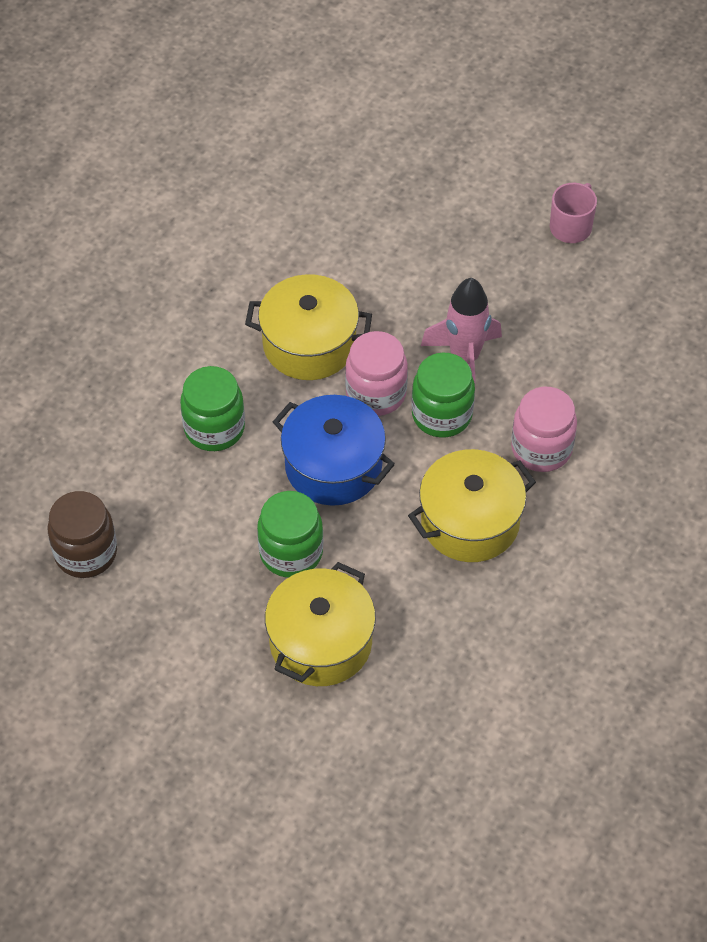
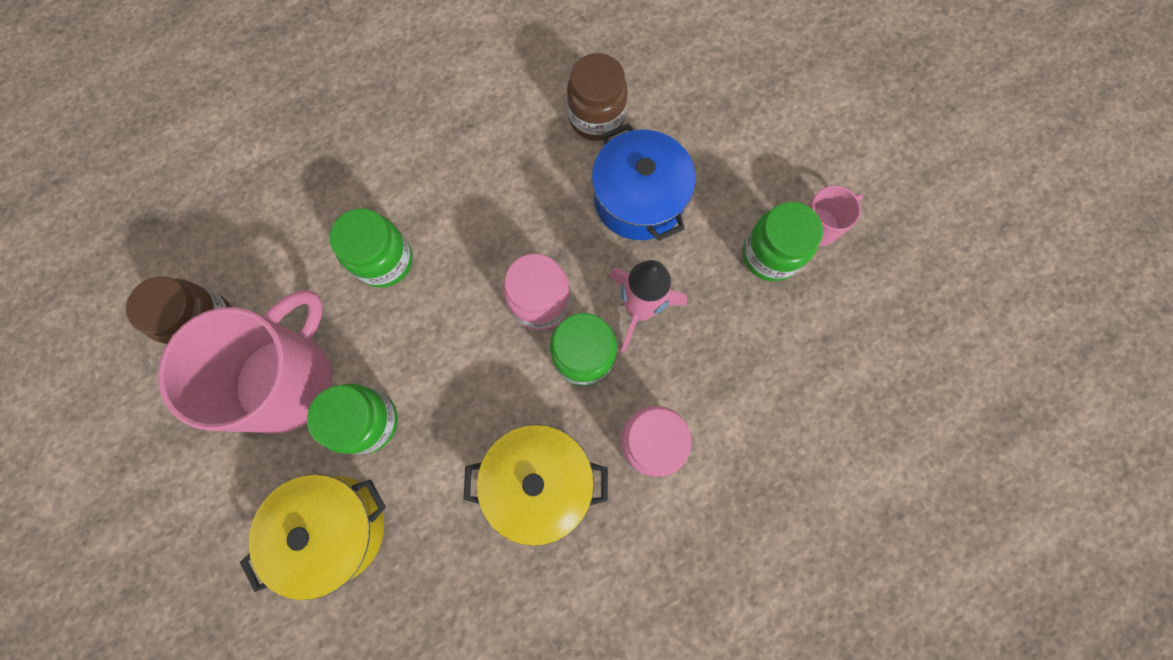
camera: 30 degrees right, 20 degrees up
yellow pot [245,274,372,380] -> none
blue pot [273,395,395,506] -> blue pot moved to [592,123,696,241]
none -> pink mug [158,290,332,433]
none -> brown jar [567,53,628,141]
none -> green jar [743,202,823,281]

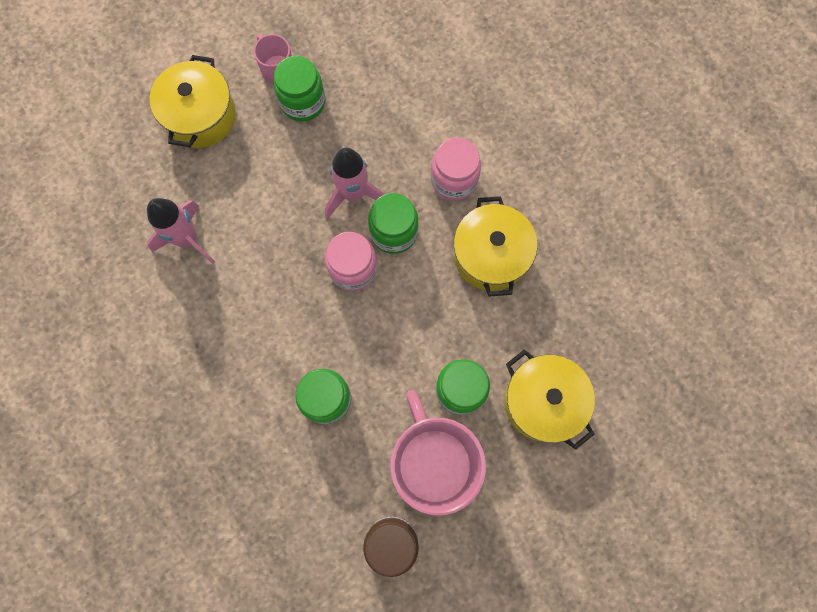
camera: 95 degrees left, 0 degrees up
pink mug [158,290,332,433] -> pink mug turned 45 degrees clockwise [390,390,486,515]
brown jar [567,53,628,141] -> pink rocket [147,198,215,264]
blue pot [592,123,696,241] -> none
none -> yellow pot [150,55,236,148]

